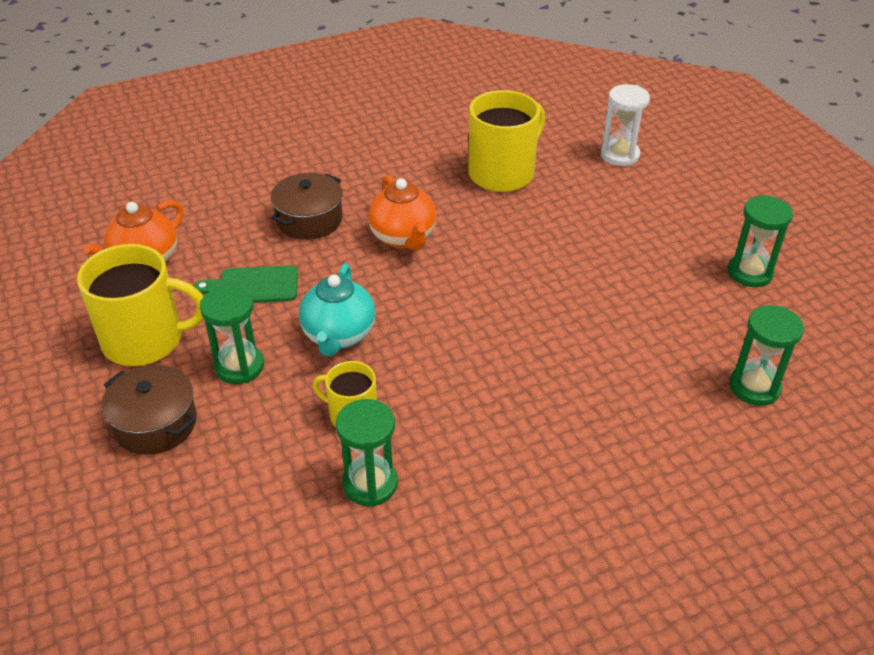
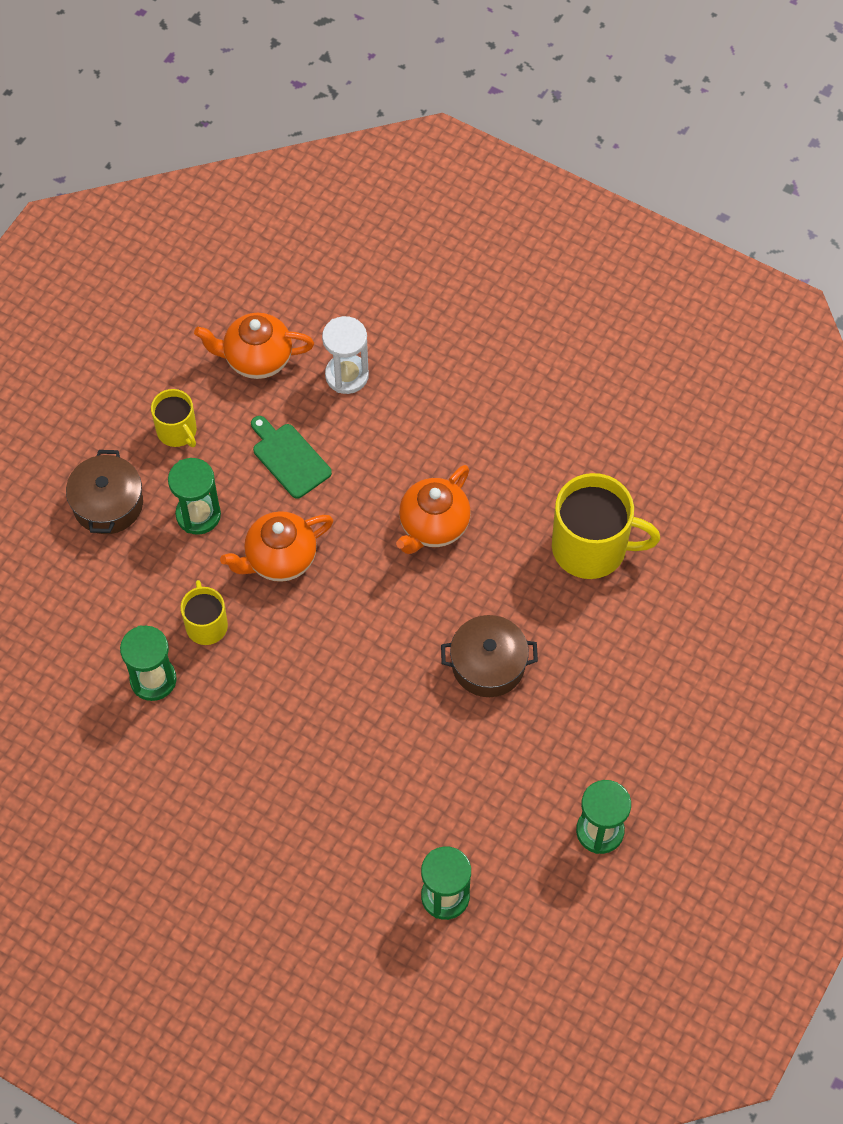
camera: 55 degrees right, 20 degrees up
yellow mug [77,244,204,366] -> yellow mug [151,389,197,447], size x0.56
brown pot [271,173,343,240] -> brown pot moved to [441,615,538,697]
turquoise teapot [299,263,376,357] -> orange teapot [220,511,333,582]
white hourglass [601,84,650,166] -> white hourglass moved to [322,316,369,394]

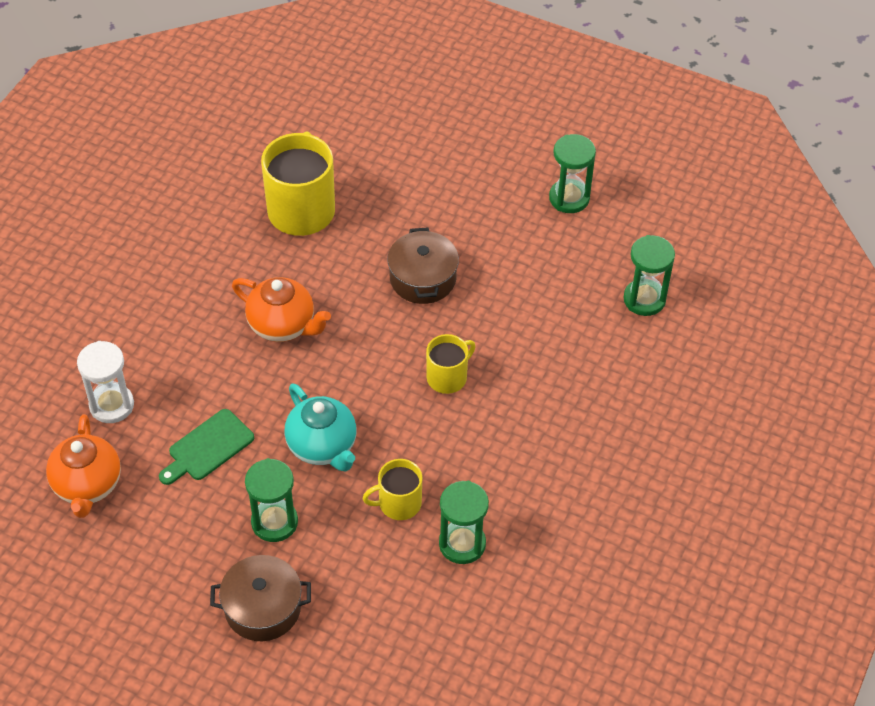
camera: 95 degrees left, 10 degrees down
yellow mug [151,389,197,447] -> yellow mug moved to [426,334,476,394]
orange teapot [220,511,333,582] -> turquoise teapot [284,383,356,472]

